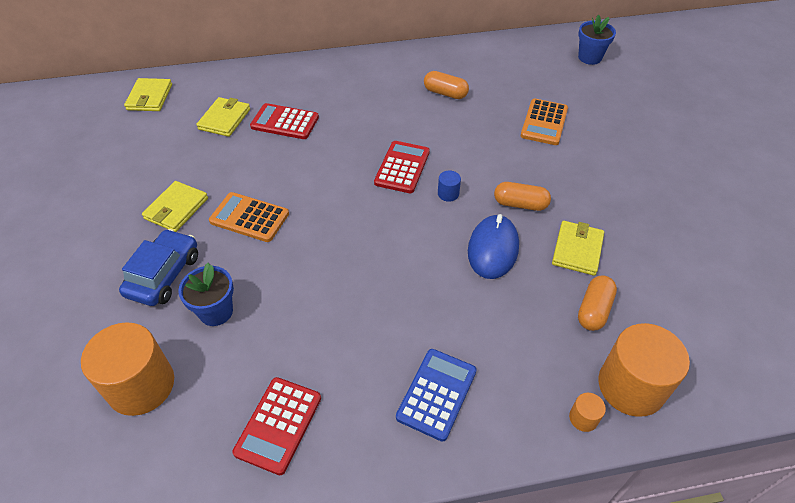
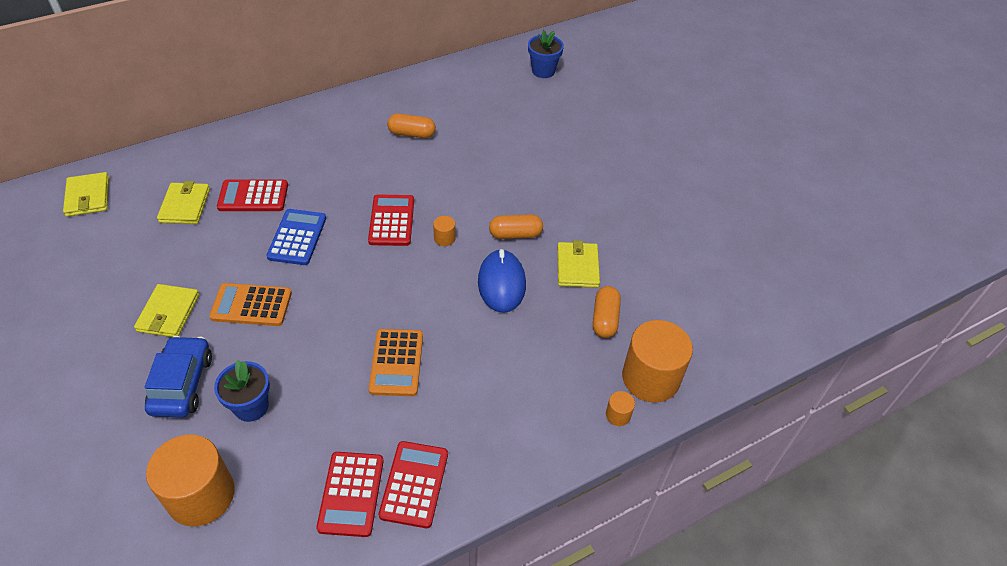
camera: 20 degrees left, 0 degrees up
blue calculator [396,349,477,442] -> blue calculator moved to [266,209,326,265]
blue cylinder [438,171,461,202] -> orange cylinder [433,216,456,246]
orange calculator [521,99,568,145] -> orange calculator moved to [368,329,423,396]
none -> red calculator [379,441,448,528]

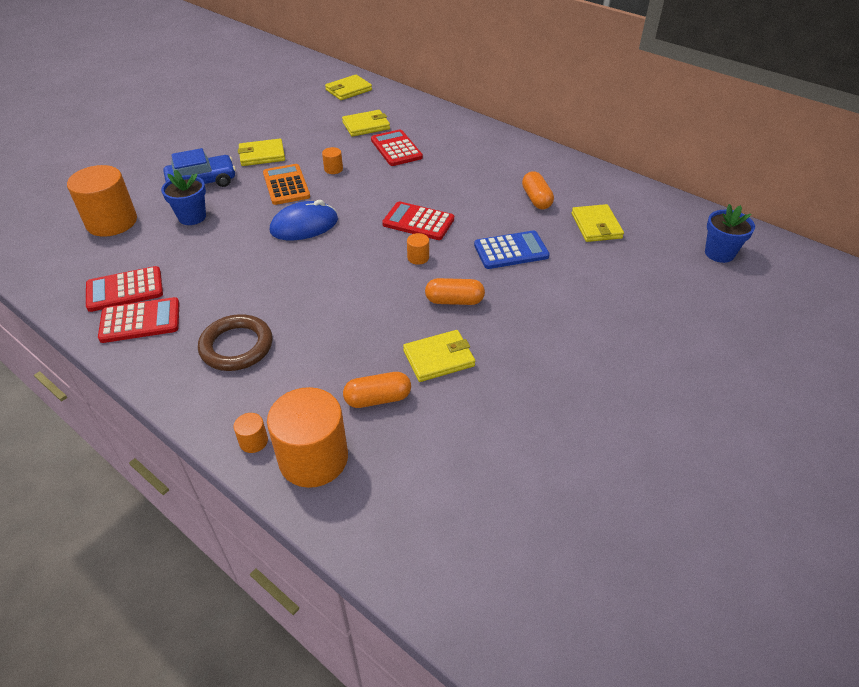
camera: 70 degrees right, 5 degrees down
blue calculator [266,209,326,265] -> blue calculator moved to [474,231,550,269]
red calculator [368,194,414,246] -> red calculator turned 135 degrees counterclockwise [382,201,454,240]
orange calculator [368,329,423,396] -> none
blue mouse [478,249,526,313] -> blue mouse moved to [270,200,338,240]
orange capsule [489,214,543,239] -> orange capsule turned 60 degrees counterclockwise [425,278,485,305]
none -> brown ring [198,314,272,371]
none -> orange cylinder [322,147,343,174]
none -> yellow wallet [571,204,624,242]

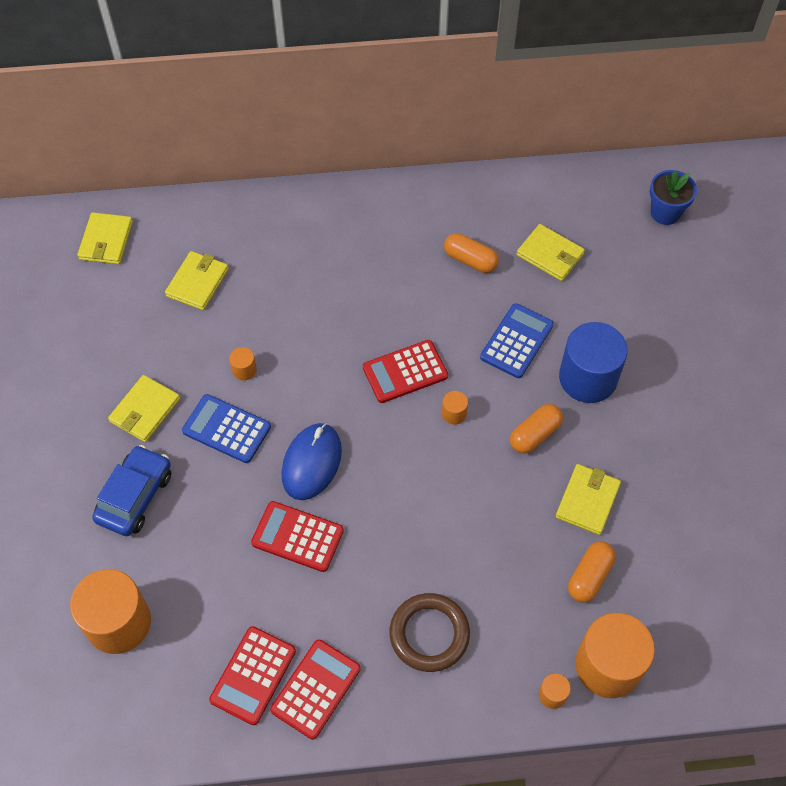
camera: 45 degrees left, 15 degrees up
blue flower pot [161,170,206,225] -> none
orange calculator [263,164,310,205] -> blue calculator [182,394,271,463]
red calculator [371,129,423,166] -> red calculator moved to [251,501,344,572]
none -> blue cylinder [559,322,628,403]

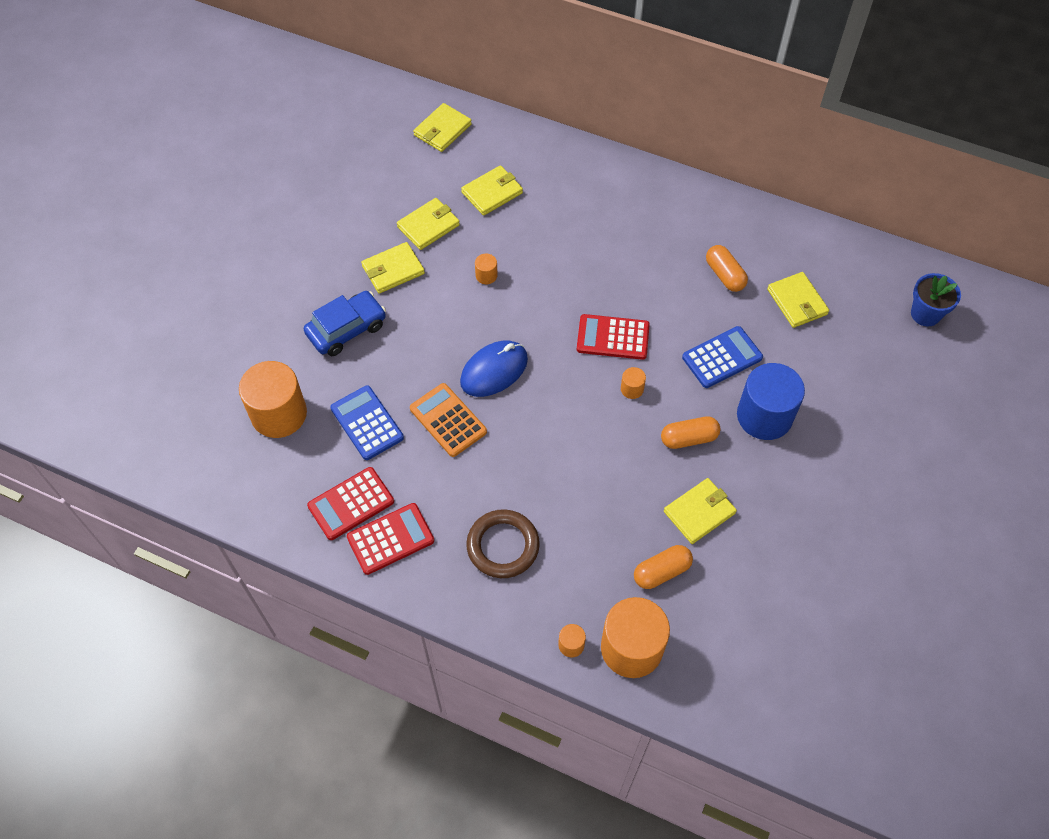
camera: 30 degrees right, 0 degrees up
blue calculator [182,394,271,463] -> blue calculator moved to [330,386,404,460]
red calculator [251,501,344,572] -> orange calculator [410,383,487,457]
none -> yellow wallet [397,198,460,250]

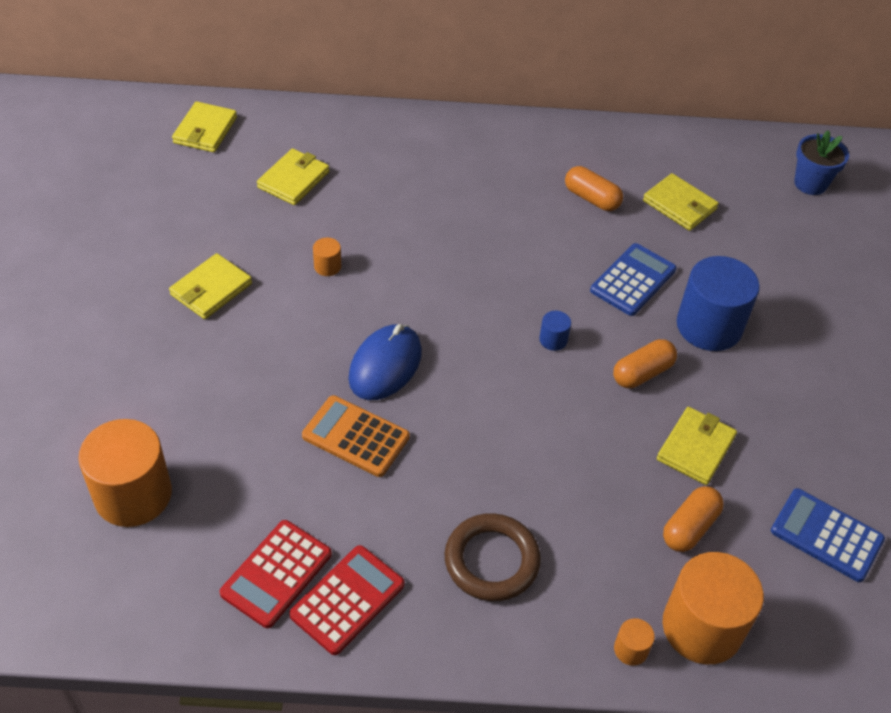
camera: 25 degrees left, 10 degrees down
blue car [304,291,386,356] -> none
blue calculator [330,386,404,460] -> blue calculator moved to [771,488,885,582]
yellow wallet [397,198,460,250] -> none
red calculator [577,314,650,360] -> none
orange cylinder [621,367,646,399] -> blue cylinder [539,311,571,351]

